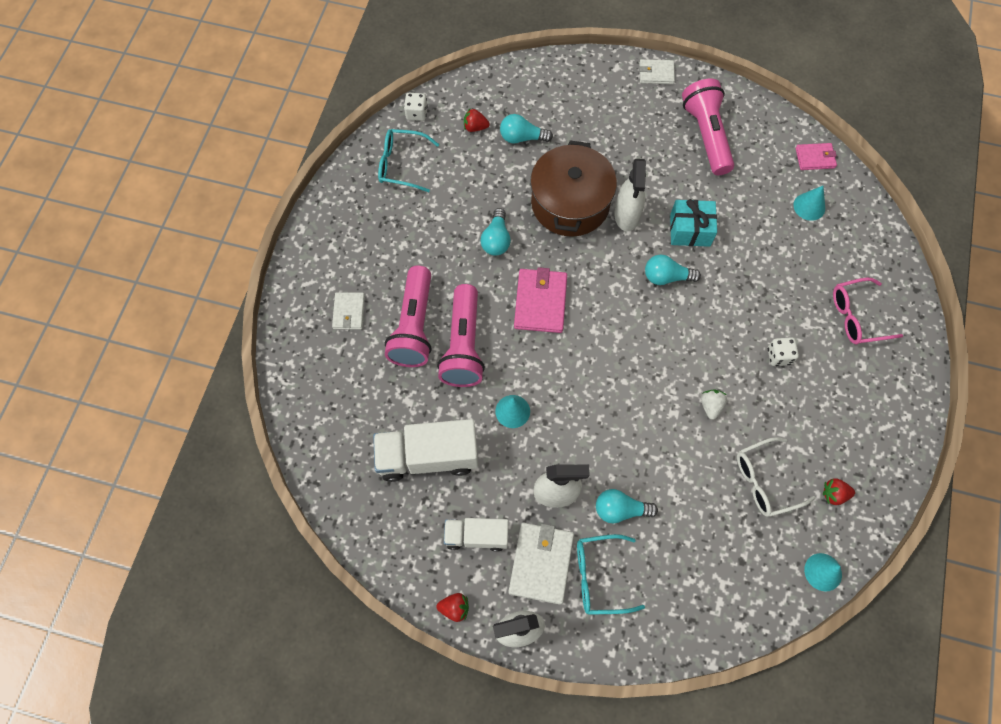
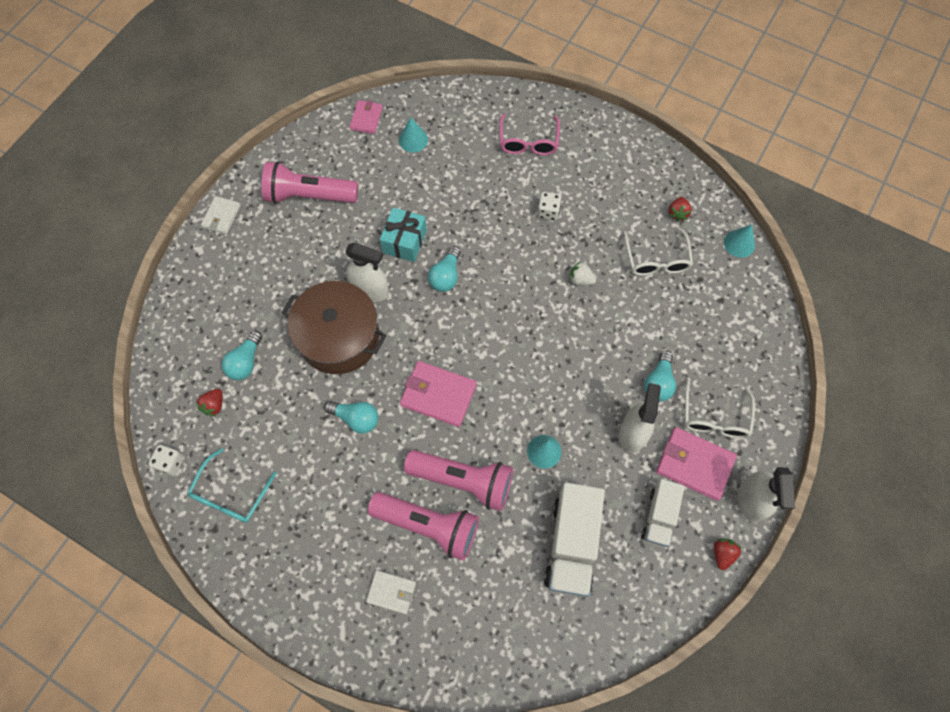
camera: 75 degrees left, 0 degrees up
white wallet [509,523,574,605] -> pink wallet [656,427,737,501]
turquoise glasses [577,534,645,615] -> white glasses [684,378,755,438]

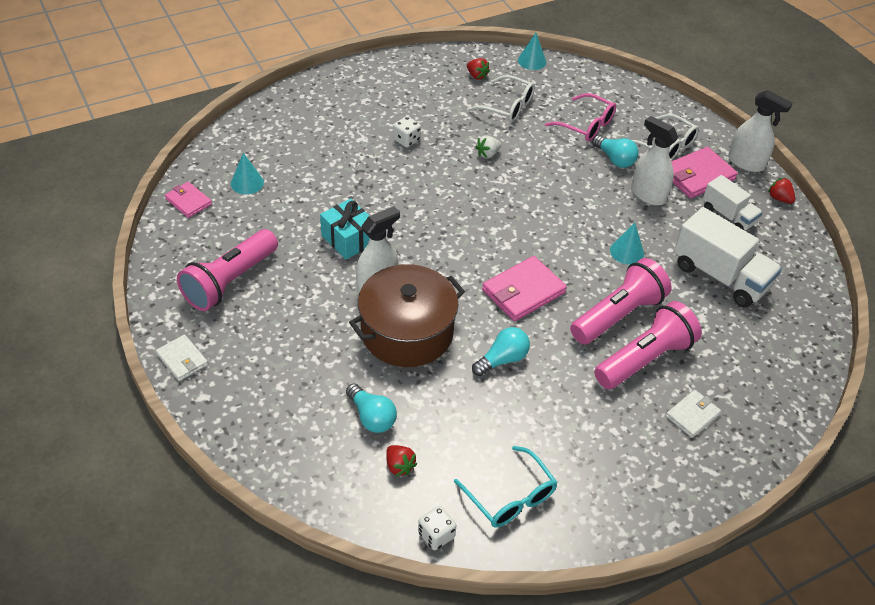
camera: 60 degrees left, 20 degrees down
turquoise light bulb [428,246,461,292] -> none
pink glasses [499,114,560,155] -> pink glasses moved to [545,93,616,142]

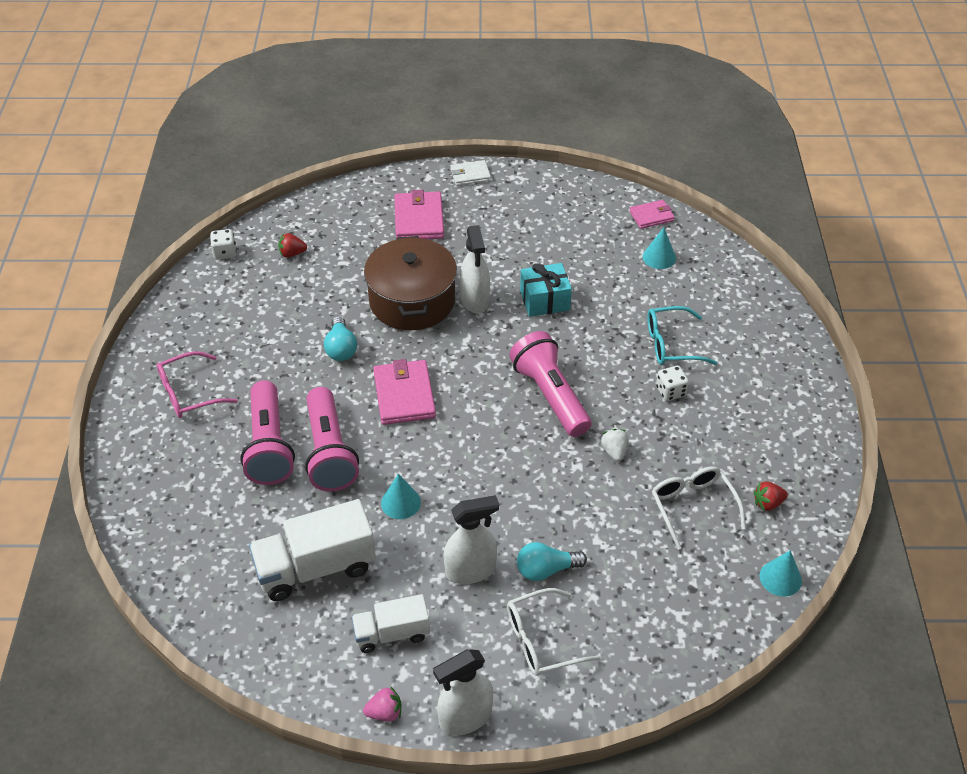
camera: 120 degrees right, 0 degrees up
pink flashlight [177,229,278,311] -> pink flashlight moved to [509,331,591,437]
turquoise light bulb [346,384,397,433] -> none
turquoise glasses [454,446,558,527] -> turquoise glasses moved to [647,306,717,365]
white glasses [467,75,535,122] -> white glasses turned 105 degrees clockwise [652,467,746,550]
pink glasses [545,93,616,142] -> pink glasses moved to [157,351,238,418]
white wallet [666,390,721,438] -> none
pink wallet [671,147,738,199] -> pink wallet moved to [394,189,444,239]
red strawberry [768,178,795,204] -> pink strawberry [363,686,401,721]

